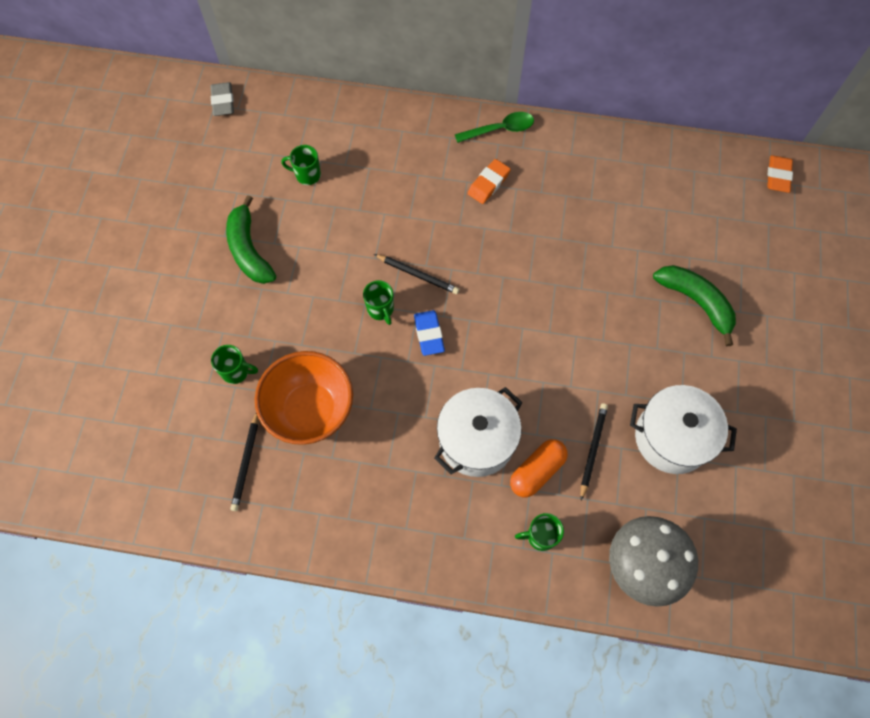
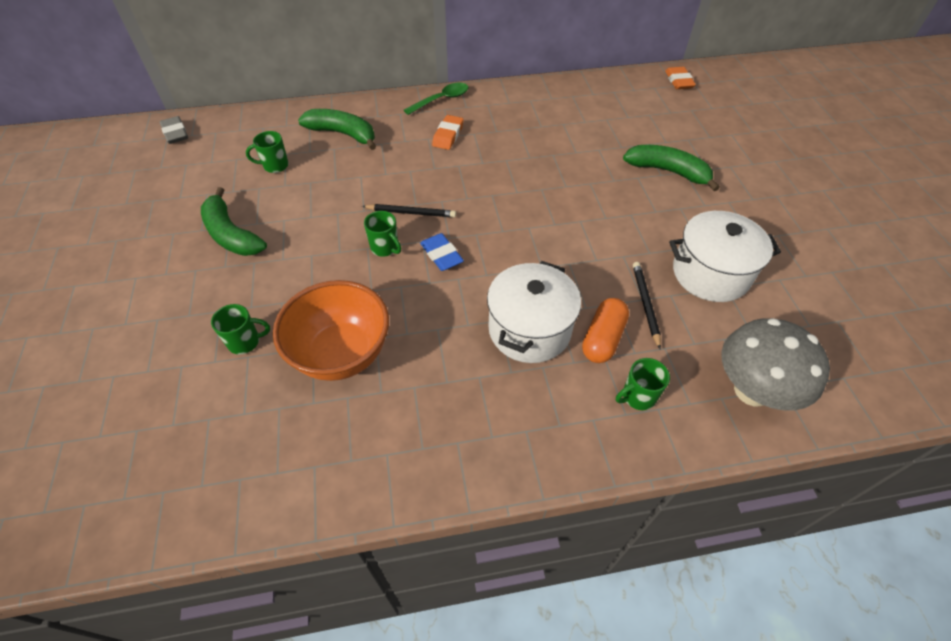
camera: 20 degrees left, 15 degrees down
black pencil [230,413,258,511] -> none
none -> green banana [298,109,376,150]

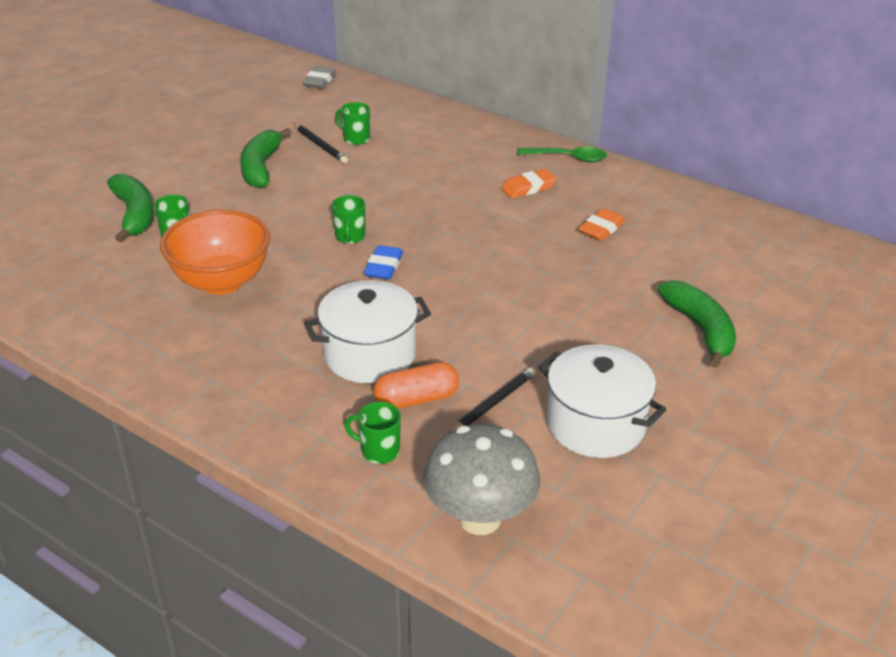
camera: 45 degrees right, 15 degrees down
green banana [298,109,376,150] -> green banana moved to [107,174,154,242]
black pencil [362,204,456,217] -> black pencil moved to [293,123,348,163]
orange eraser [665,67,696,89] -> orange eraser moved to [578,209,625,241]

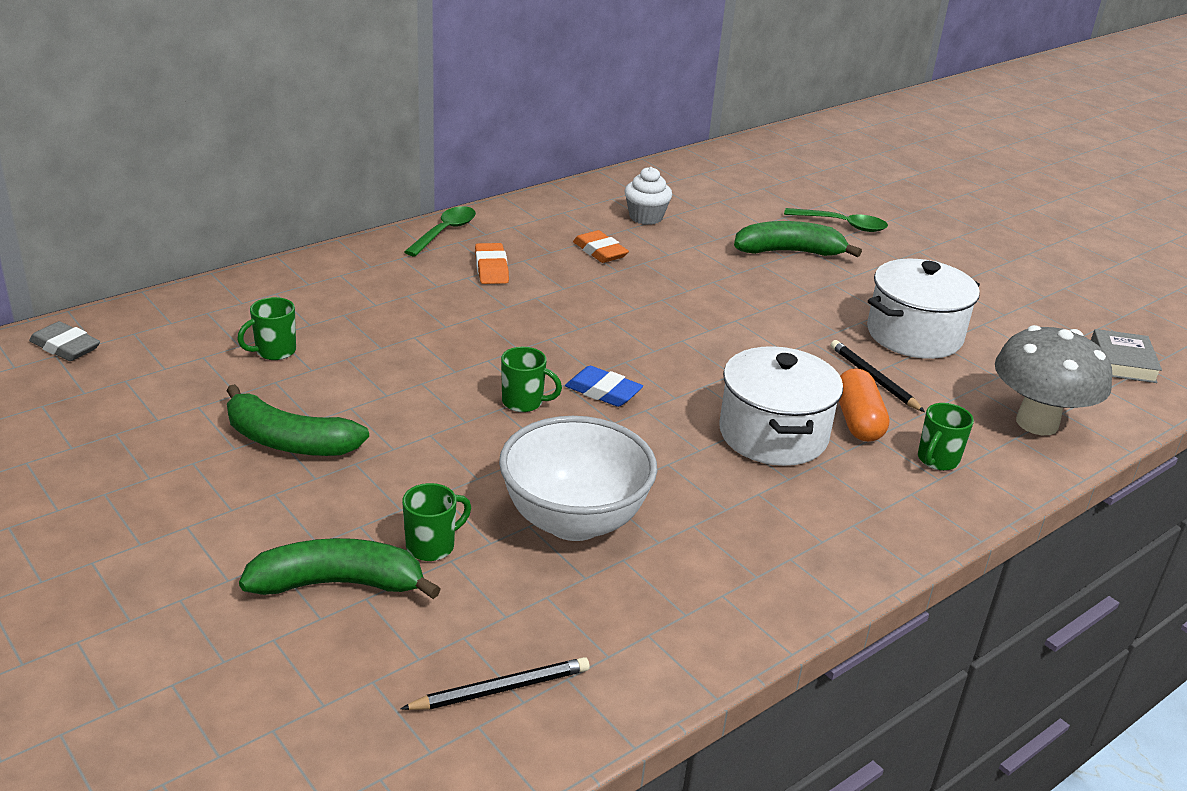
camera: 75 degrees left, 5 degrees down
orange bowl [160,209,270,295] -> white bowl [499,416,657,541]
black pencil [293,123,348,163] -> black pencil moved to [400,657,590,710]
none -> white cupcake [625,167,672,225]
none -> green spoon [784,208,888,232]
none -> grey book [1091,329,1162,383]

